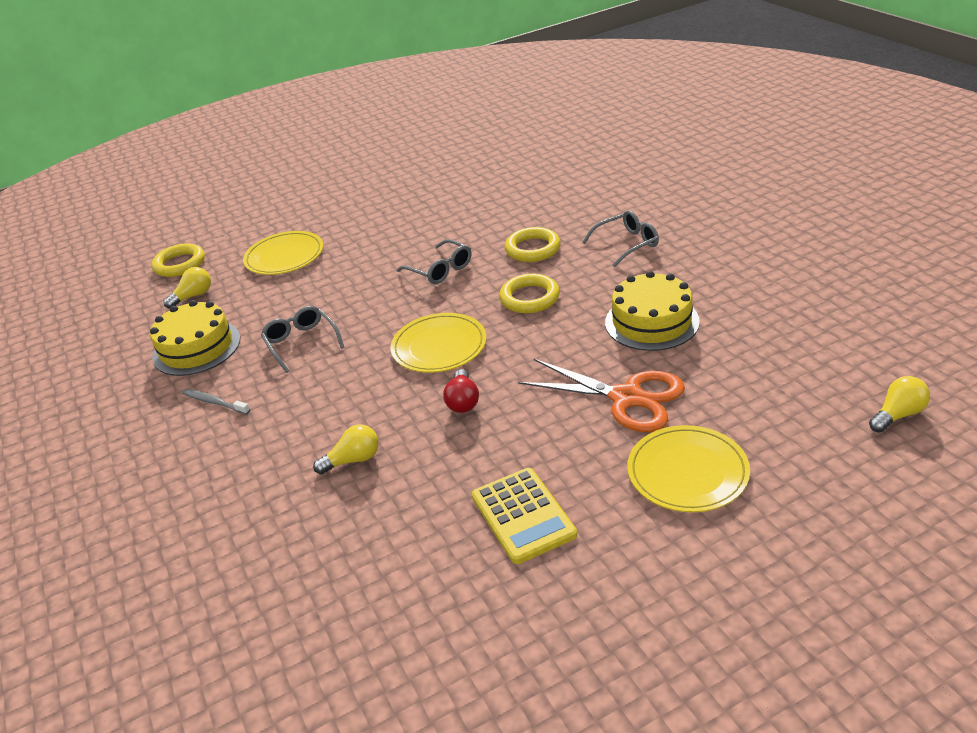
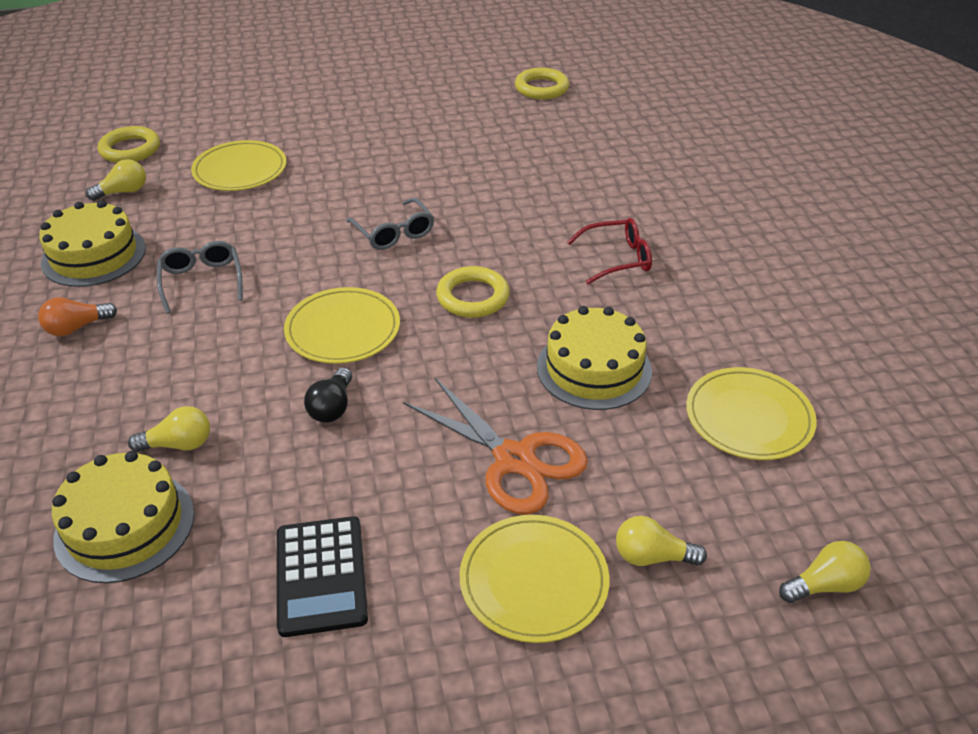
camera: 10 degrees right, 5 degrees up
grey toothbrush [182,389,250,415] -> orange light bulb [38,297,117,336]
red light bulb [443,369,479,413] -> black light bulb [304,367,352,423]
yellow calculator [472,468,577,564] -> black calculator [277,516,368,637]
yellow ring [505,227,561,262] -> yellow ring moved to [515,68,569,99]
grey glasses [582,210,659,267] -> red glasses [567,218,652,285]
none -> yellow cake [52,451,194,583]
none -> yellow light bulb [616,516,707,566]
none -> yellow plate [686,367,817,460]

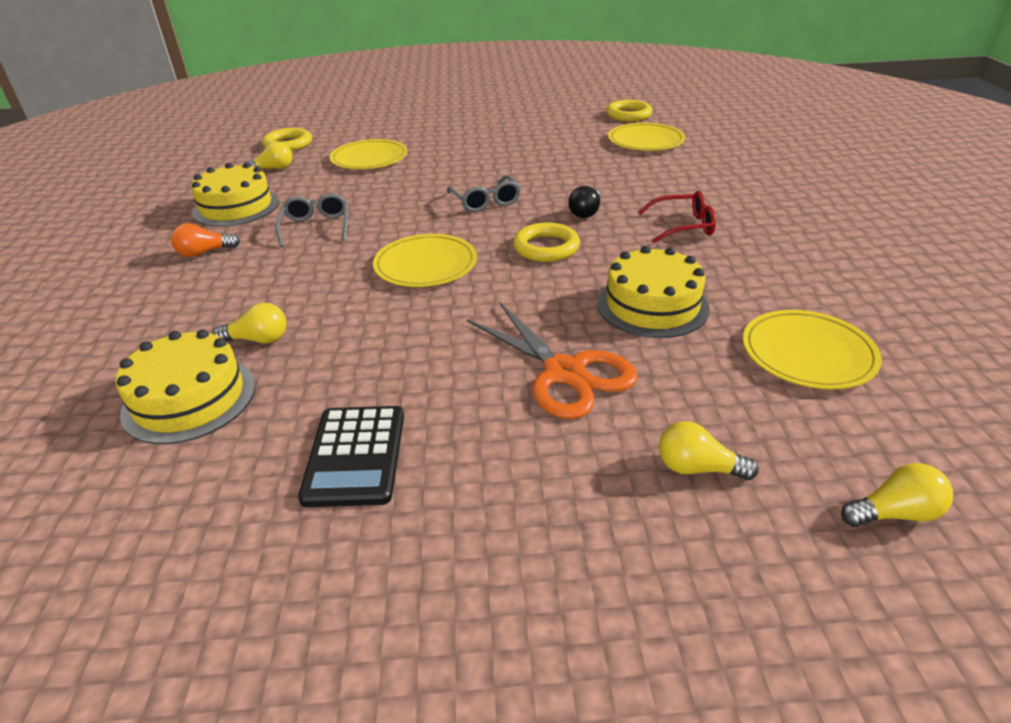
camera: 10 degrees right, 5 degrees down
black light bulb [304,367,352,423] -> black light bulb moved to [568,186,600,218]
yellow plate [460,515,610,643] -> yellow plate moved to [608,123,685,151]

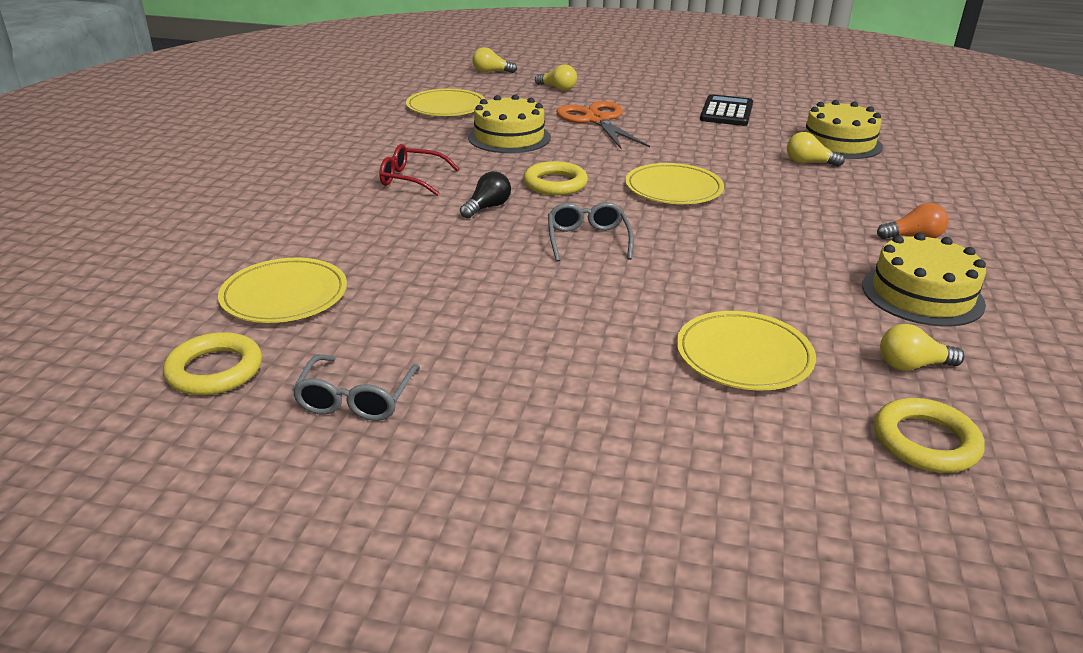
camera: 165 degrees left, 5 degrees down
grey glasses [275,193,348,247] -> grey glasses moved to [292,354,420,421]

